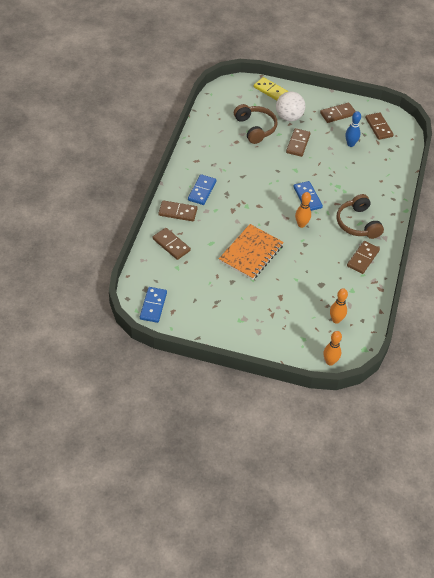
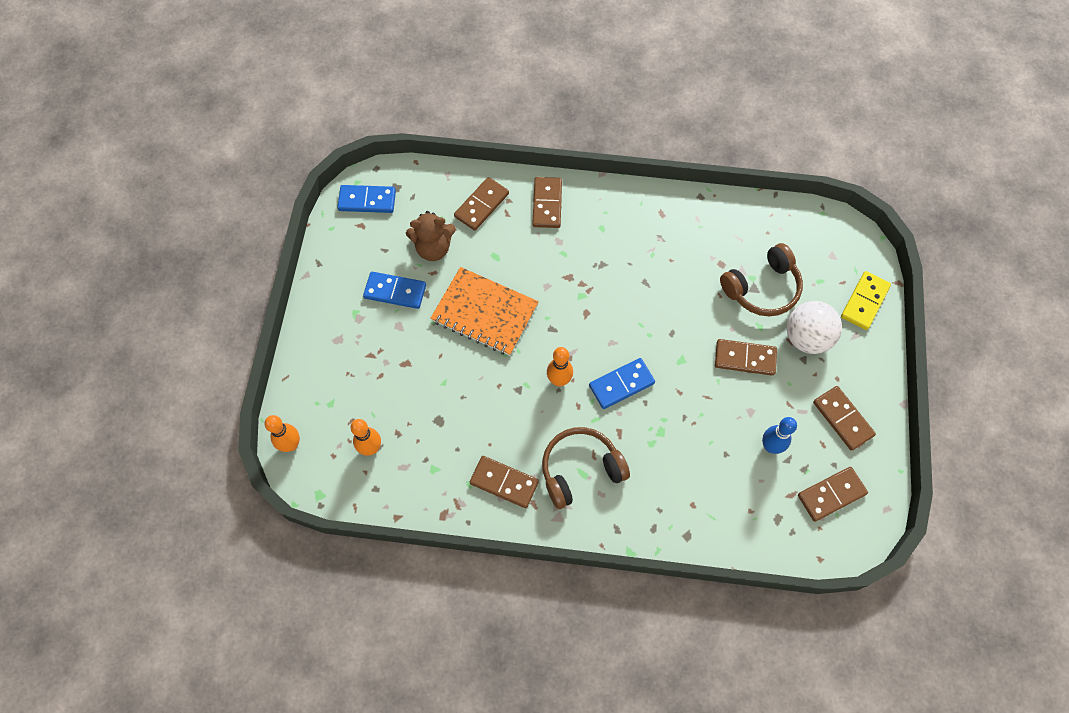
camera: 85 degrees right, 15 degrees up
blue domino [188,174,216,205] -> blue domino moved to [363,272,426,309]
none -> brown teddy bear [406,211,456,261]

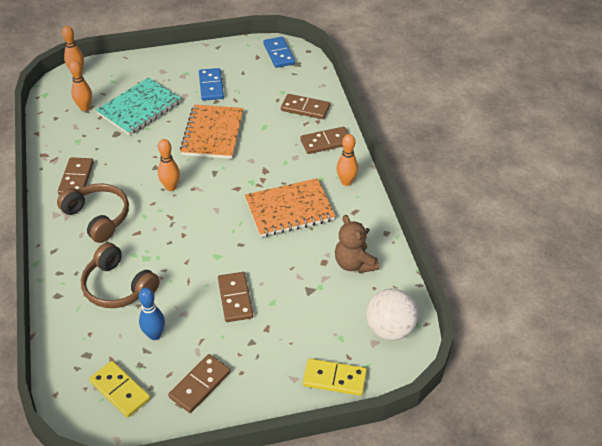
camera: 70 degrees right, 20 degrees down
brown teddy bear [406,211,456,261] -> brown teddy bear moved to [335,215,379,273]
blue domino [589,358,655,409] -> none
brown headphones [720,243,803,316] -> brown headphones moved to [81,243,160,308]
white ball [787,301,842,354] -> white ball moved to [366,289,418,340]
brown domino [798,467,868,522] -> yellow domino [89,361,151,418]
none -> turquoise notebook [96,78,181,135]
none -> orange notebook [245,178,335,237]
none -> orange bowling pin [336,134,358,186]

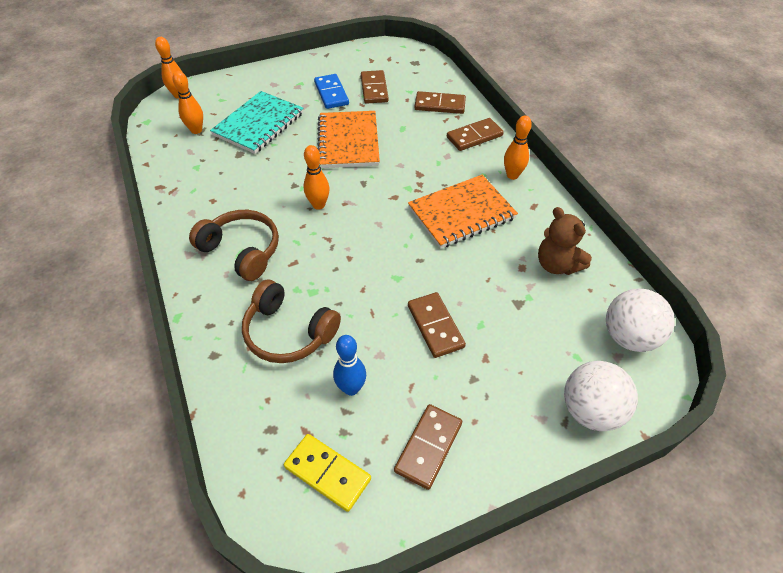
camera: 10 degrees left, 5 degrees up
brown domino [58,157,94,195] -> brown domino moved to [361,70,389,104]
blue domino [263,37,295,68] -> none
yellow domino [303,358,367,396] -> white ball [564,361,638,431]

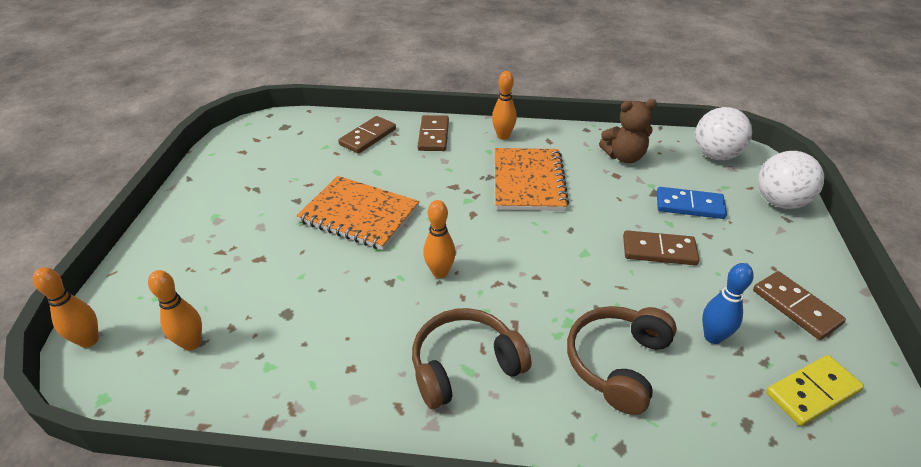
camera: 60 degrees left, 10 degrees down
turquoise notebook [210,91,304,154] -> none
brown headphones [242,280,341,363] -> brown headphones turned 150 degrees clockwise [567,306,677,415]
blue domino [314,74,349,109] -> blue domino moved to [657,187,727,219]
brown domino [361,70,389,104] -> none

